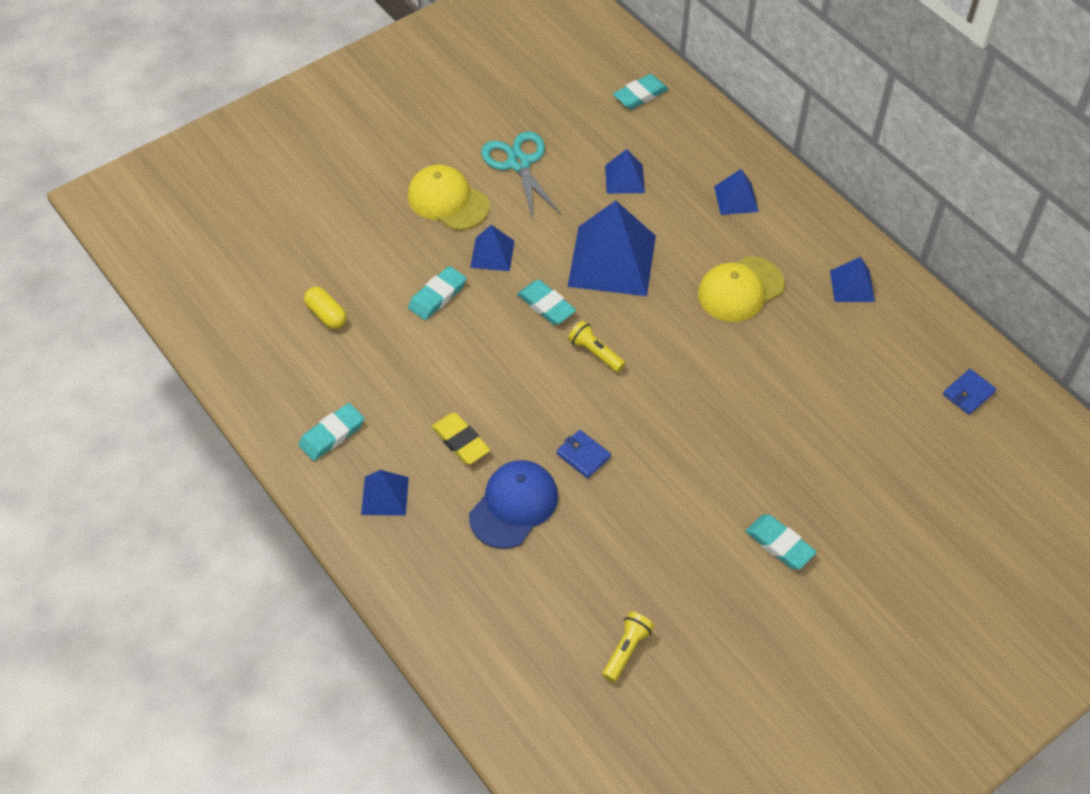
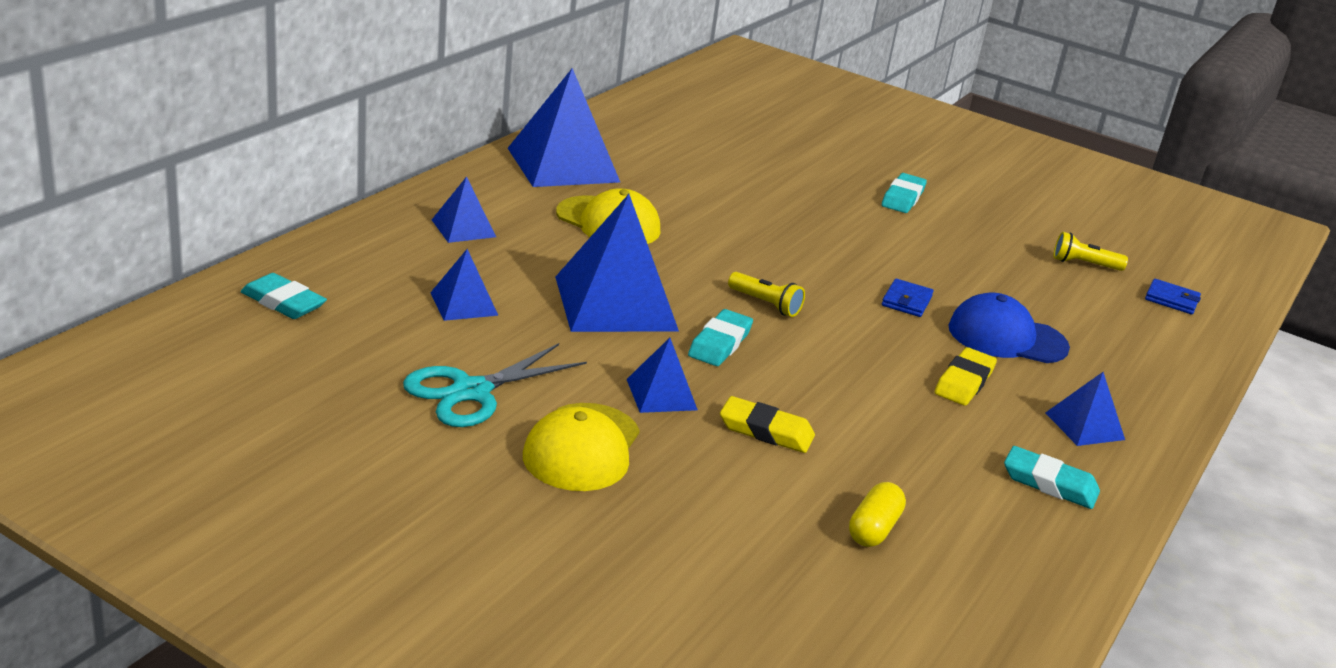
camera: 115 degrees left, 25 degrees down
turquoise eraser [408,266,467,320] -> yellow eraser [720,396,815,453]
yellow flashlight [568,321,625,372] -> yellow flashlight turned 75 degrees counterclockwise [728,272,805,317]
blue pyramid [830,257,875,302] -> blue pyramid [508,68,620,187], size x1.99
blue wallet [943,369,996,415] -> blue wallet moved to [1145,279,1201,314]

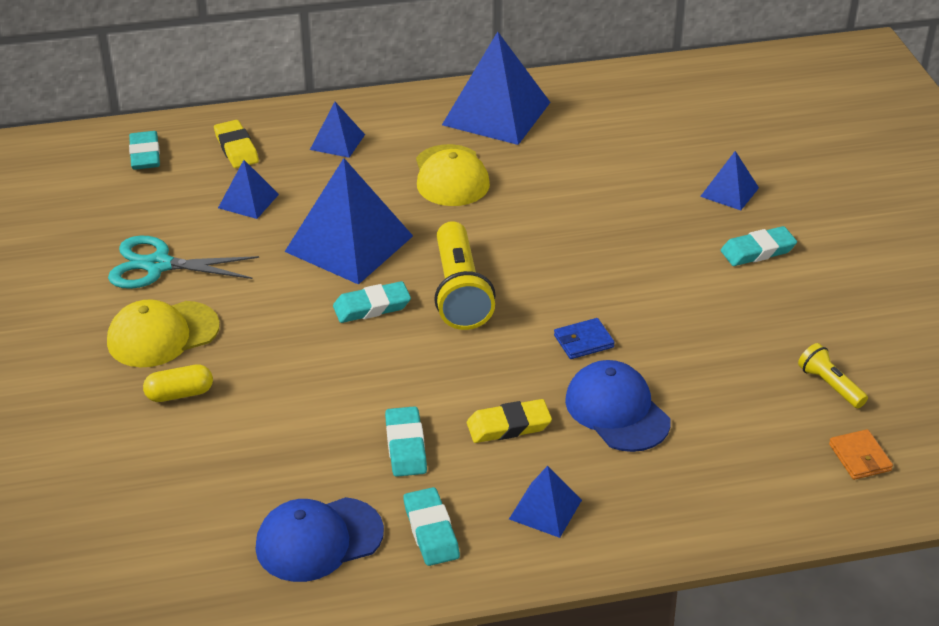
camera: 50 degrees right, 10 degrees up
blue pyramid [626,338,698,413] -> blue pyramid moved to [700,151,759,211]
yellow eraser [720,396,815,453] -> yellow eraser moved to [214,120,259,168]
yellow flashlight [728,272,805,317] -> yellow flashlight [434,221,496,330], size x1.92
yellow capsule [849,482,906,547] -> yellow capsule moved to [143,364,213,402]
blue wallet [1145,279,1201,314] -> orange wallet [829,429,893,480]
none -> blue cap [256,497,384,582]
none -> turquoise eraser [385,406,427,477]

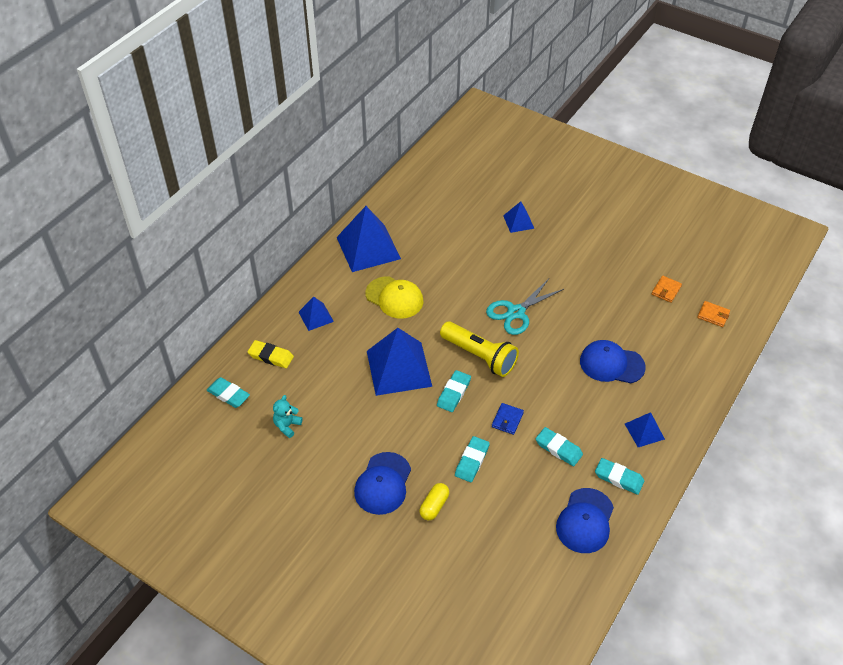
camera: 45 degrees left, 10 degrees up
yellow cap [107,299,220,367] -> blue cap [354,452,411,515]
turquoise scissors [108,236,259,289] -> turquoise scissors moved to [486,279,564,335]
blue pyramid [218,160,279,219] -> none
yellow eraser [467,399,552,443] -> none
blue wallet [554,318,615,359] -> blue wallet moved to [492,403,524,435]
turquoise eraser [721,226,797,266] -> turquoise eraser moved to [455,436,490,482]
yellow flashlight [798,343,868,408] -> orange wallet [652,276,682,303]
none -> turquoise teddy bear [273,395,303,438]

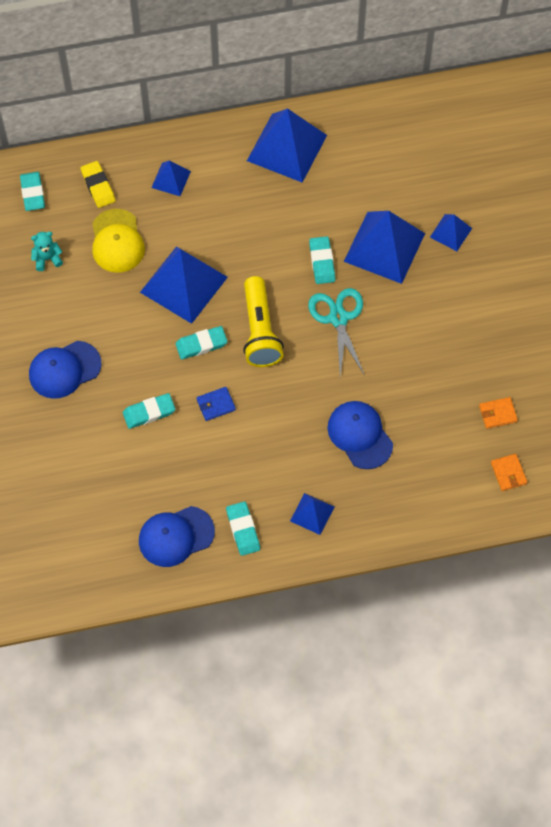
camera: 45 degrees right, 15 degrees up
yellow cap [366,277,423,319] -> yellow cap moved to [92,209,145,273]
yellow capsule [419,483,449,520] -> none
turquoise scissors [486,279,564,335] -> turquoise scissors turned 75 degrees clockwise [308,288,365,377]
turquoise eraser [536,427,583,466] -> turquoise eraser moved to [309,236,335,284]
none -> blue pyramid [344,211,425,284]

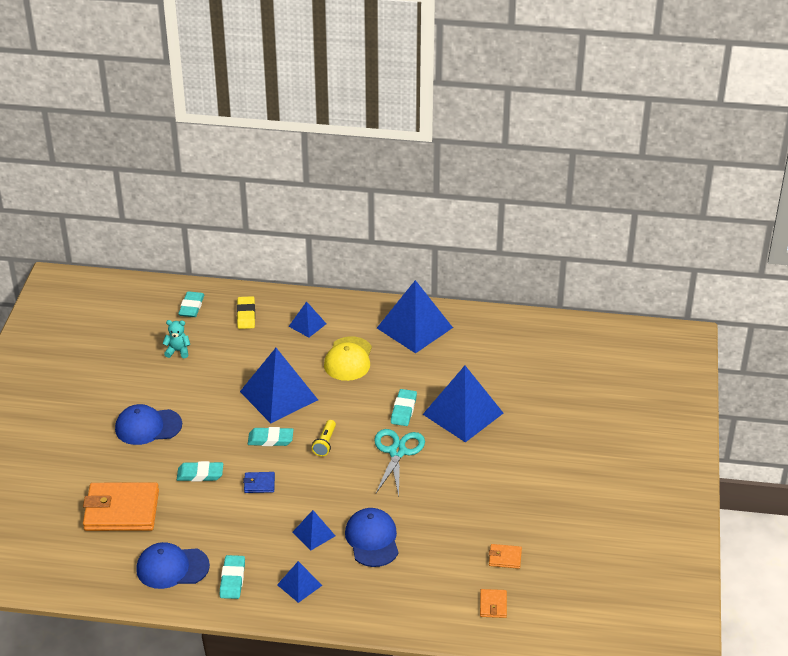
camera: 20 degrees right, 25 degrees down
yellow cap [92,209,145,273] -> yellow cap moved to [324,336,372,381]
yellow flashlight [243,276,284,367] -> yellow flashlight [312,420,336,456], size x0.52
blue pyramid [430,214,472,251] -> blue pyramid moved to [292,510,335,551]
none -> orange wallet [83,482,159,531]

